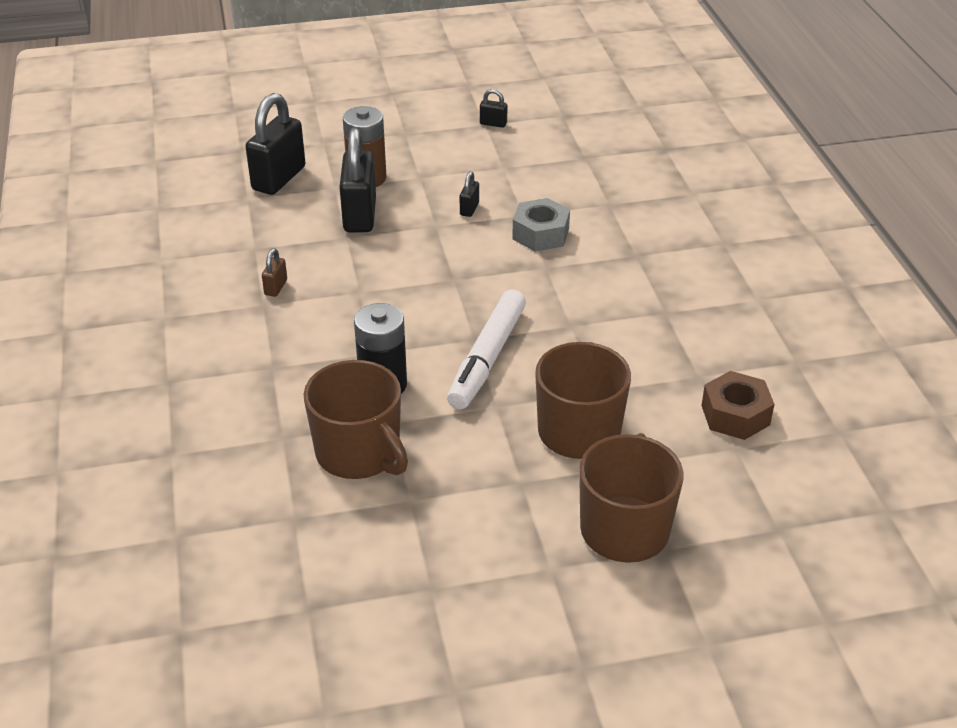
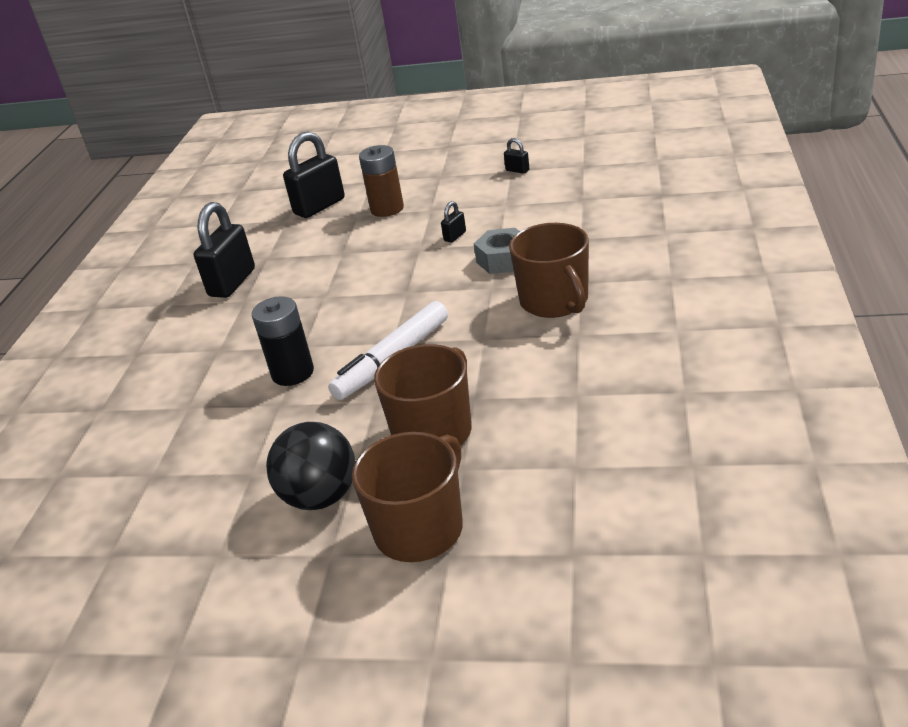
camera: 25 degrees right, 5 degrees down
brown padlock [262,248,287,297] -> none
brown mug [304,360,408,479] -> brown mug moved to [509,223,589,318]
black padlock [340,128,376,232] -> black padlock moved to [194,202,255,298]
brown nut [701,371,775,440] -> none
none -> black ball [266,422,356,510]

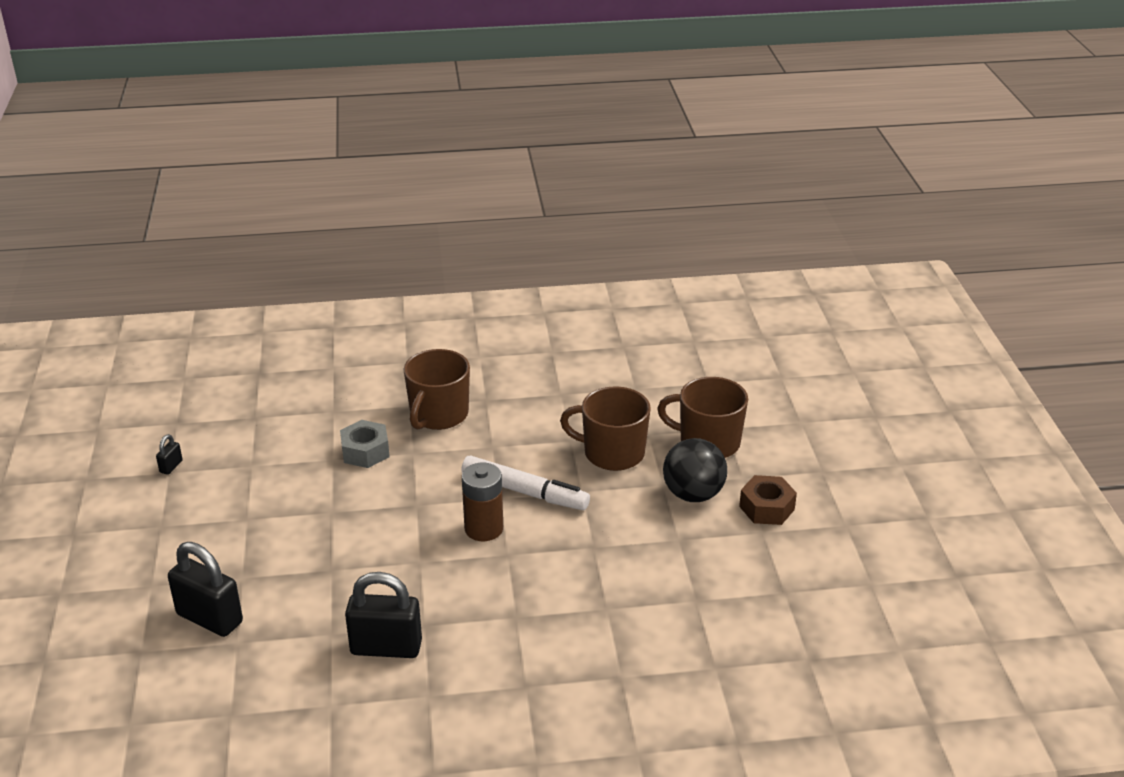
camera: 110 degrees left, 0 degrees up
black battery [252,296,314,386] -> none
brown battery [359,145,404,217] -> brown battery moved to [462,463,503,541]
black padlock [441,201,466,243] -> none
brown mug [509,223,589,318] -> brown mug turned 150 degrees clockwise [404,349,470,430]
none -> brown nut [739,475,797,525]

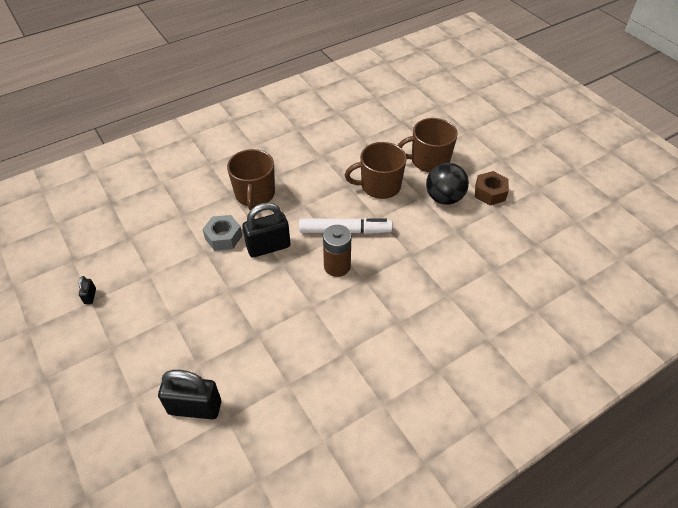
camera: 25 degrees left, 15 degrees up
black padlock [345,572,422,658] -> black padlock moved to [242,202,290,258]

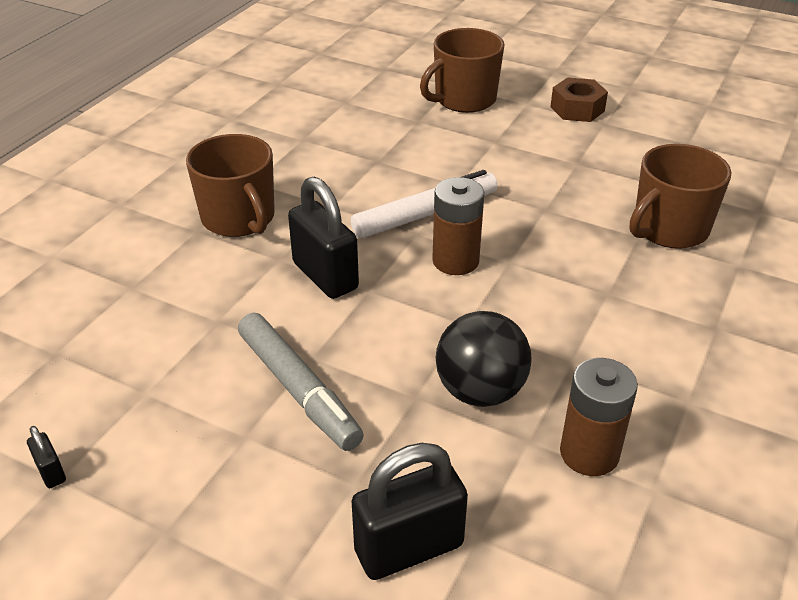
camera: 30 degrees left, 10 degrees down
grey nut [202,215,242,251] -> none
black padlock [242,202,290,258] -> black padlock turned 75 degrees counterclockwise [288,177,359,299]
brown mug [345,142,407,199] -> brown mug moved to [630,144,732,249]
black ball [426,163,469,205] -> black ball moved to [435,311,532,407]
none -> grey marker [238,313,364,451]
none -> brown battery [560,358,638,476]

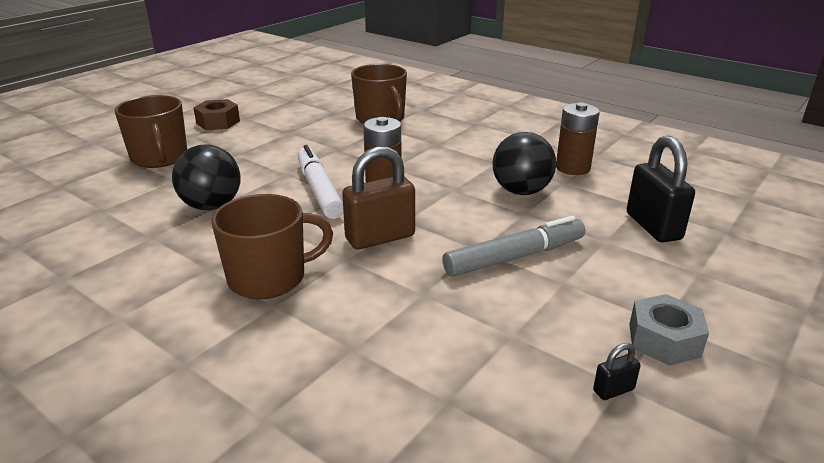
camera: 80 degrees left, 10 degrees down
black padlock [288,177,359,299] -> brown padlock [342,146,415,250]
none -> black ball [172,144,241,210]
none -> grey nut [629,294,709,366]

